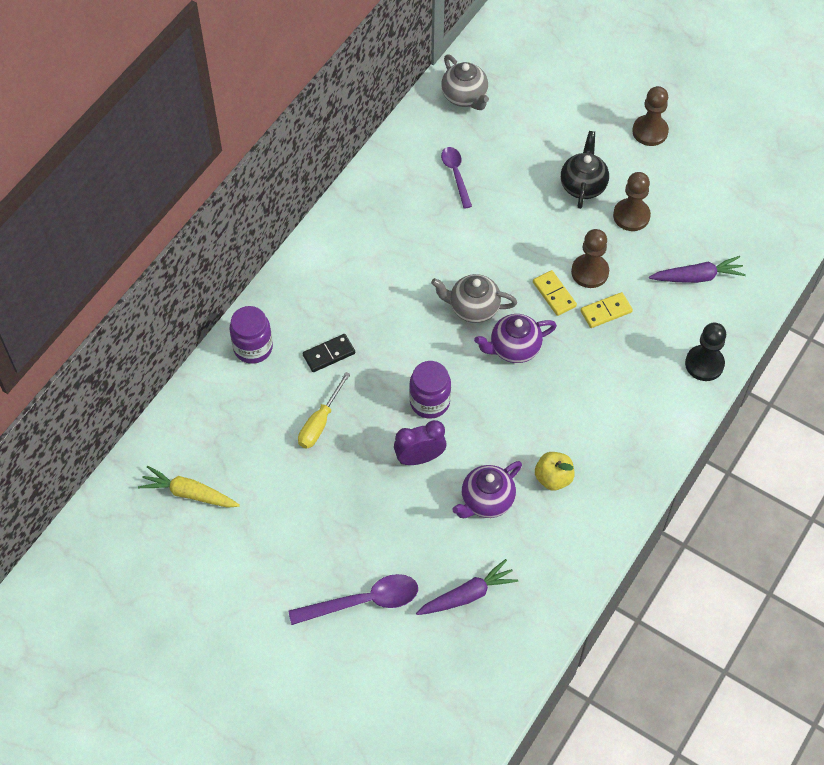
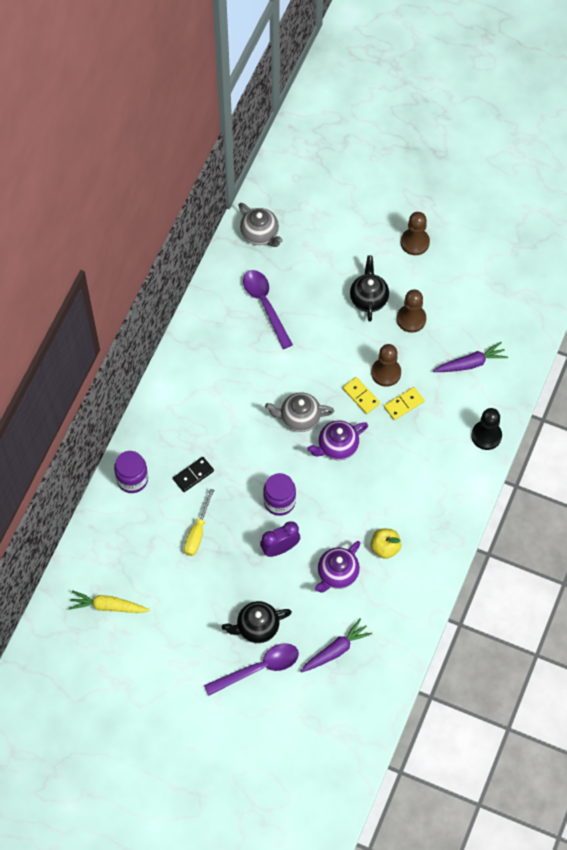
camera: 10 degrees left, 5 degrees up
purple spoon [441,147,472,209] -> purple spoon [243,270,293,349], size x1.53
none -> black teapot [222,601,292,643]

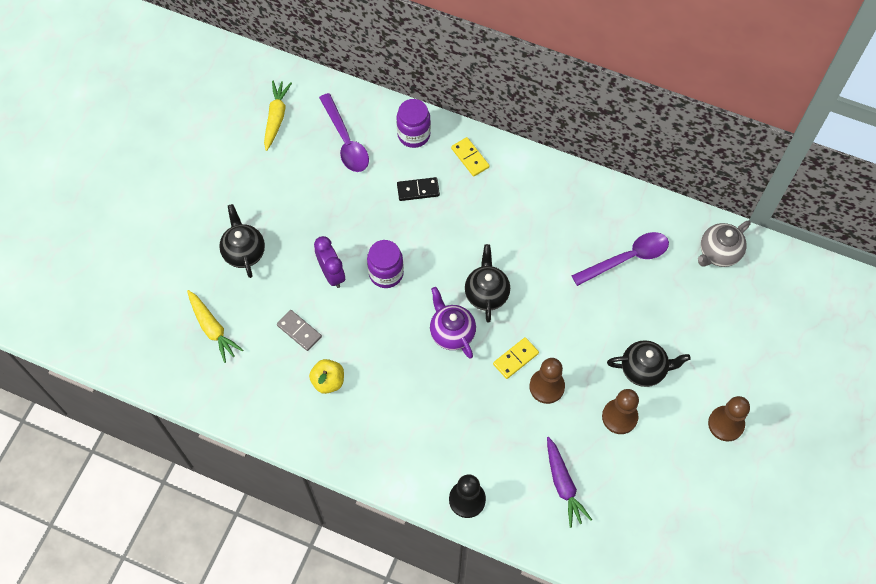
camera: 90 degrees right, 0 degrees up
black domino [173,457,214,492] -> black domino turned 60 degrees counterclockwise [397,177,440,201]
yellow screwdriver [184,489,214,556] -> none
purple spoon [204,643,299,696] -> purple spoon moved to [319,93,369,172]
grey teapot [265,392,334,432] -> black teapot [465,244,510,322]
purple carrot [300,618,372,673] -> yellow carrot [187,290,243,363]
purple teapot [315,541,361,592] -> grey domino [277,310,322,351]
yellow domino [384,387,424,420] -> yellow domino moved to [451,137,490,177]

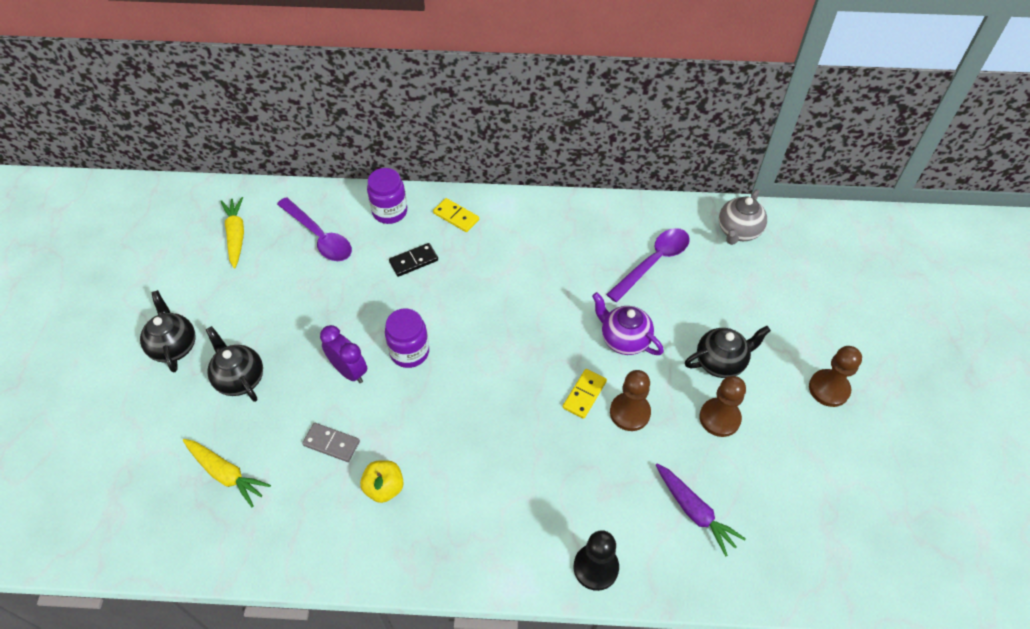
camera: 20 degrees left, 10 degrees down
purple teapot [430,287,476,359] -> purple teapot moved to [592,292,664,355]
black teapot [465,244,510,322] -> black teapot moved to [140,290,196,372]

